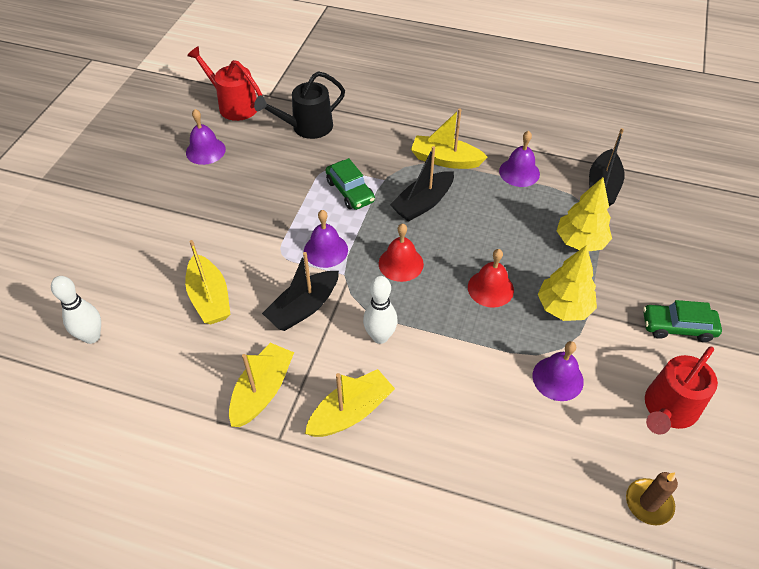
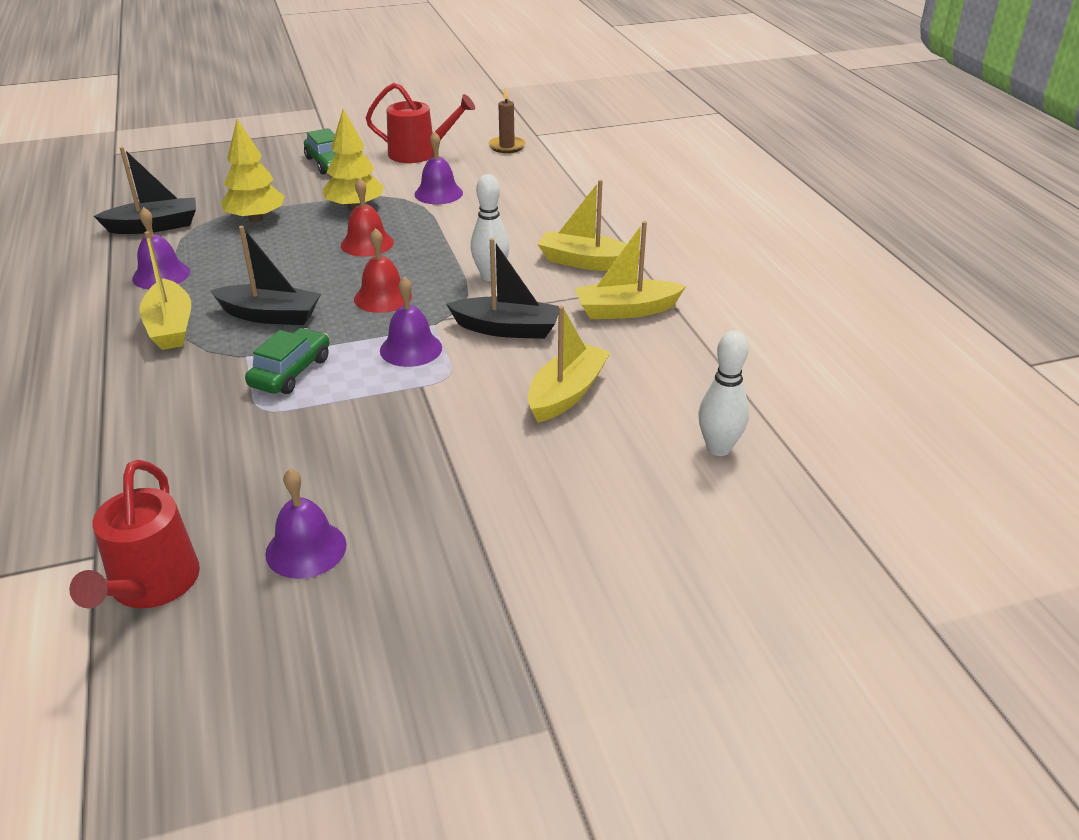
camera: 125 degrees left, 15 degrees down
black watering can [254,71,345,139] -> none

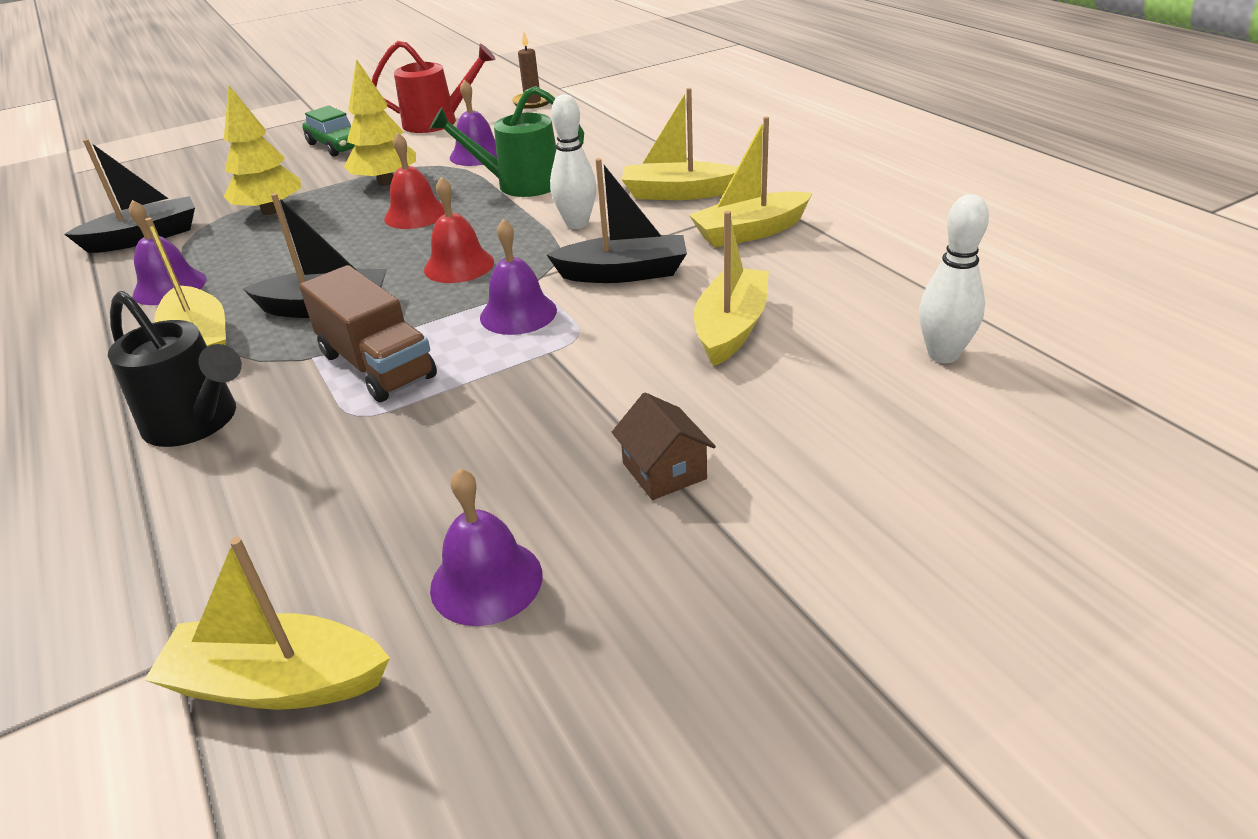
camera: 10 degrees left, 0 degrees up
red watering can [69,460,200,608] -> yellow boat [144,537,390,710]
green car [245,328,329,394] -> brown truck [299,265,437,402]
none -> black watering can [108,291,242,447]
none -> green watering can [430,86,584,197]
none -> brown house [612,392,716,500]

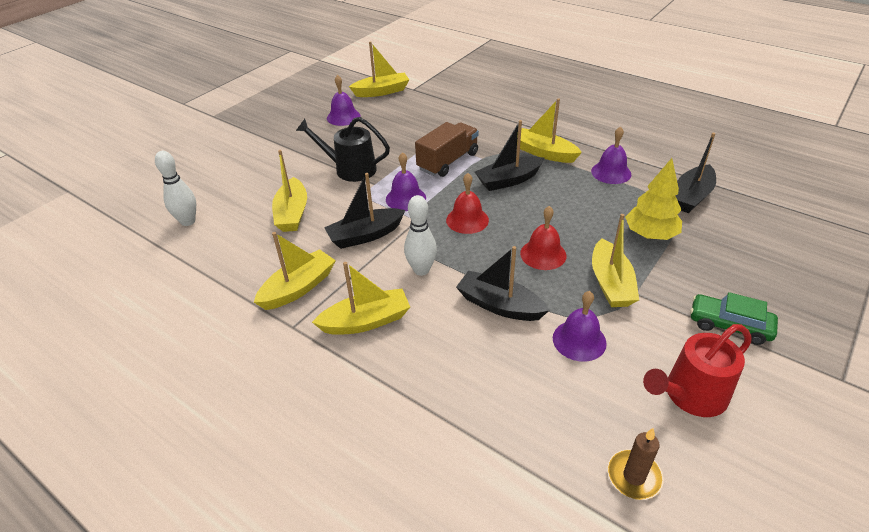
camera: 155 degrees right, 5 degrees up
black watering can [108,291,242,447] -> black watering can moved to [296,117,390,182]
brown truck [299,265,437,402] -> brown truck turned 105 degrees clockwise [415,122,479,177]
yellow tree [344,59,416,186] -> yellow boat [592,214,639,307]
green watering can [430,86,584,197] -> black boat [456,246,550,321]
brown house [612,392,716,500] -> none

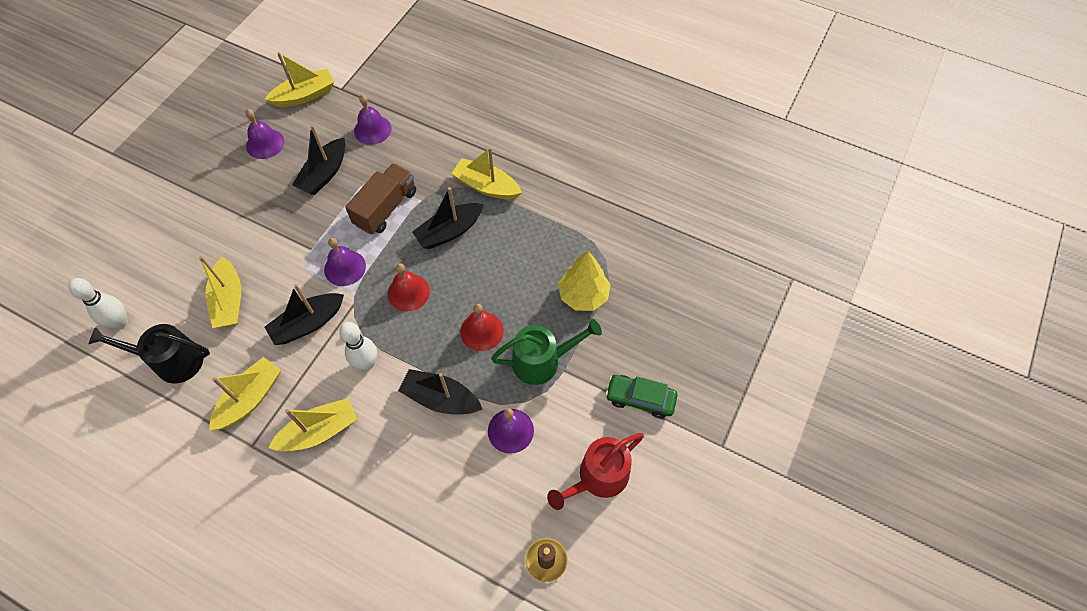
camera: 10 degrees left, 20 degrees up
black watering can [296,117,390,182] -> black watering can moved to [89,324,210,384]
purple bell [591,126,631,184] -> purple bell moved to [354,95,392,145]
yellow boat [592,214,639,307] -> green watering can [491,319,602,385]
black boat [675,133,716,213] -> black boat moved to [292,125,345,195]

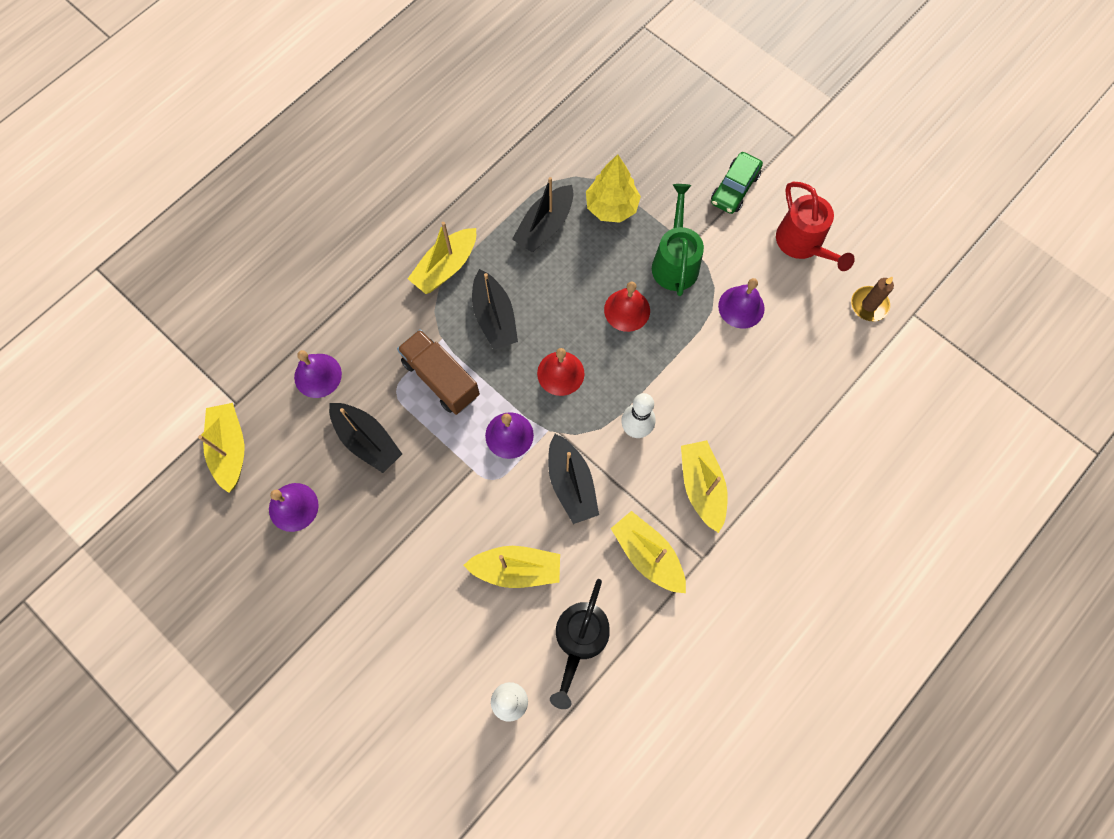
camera: 75 degrees left, 10 degrees up
black boat [398,369,482,414] -> black boat moved to [512,177,574,252]

